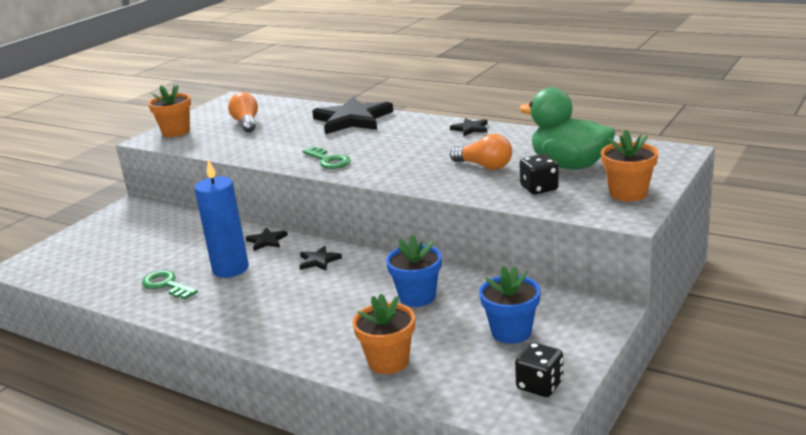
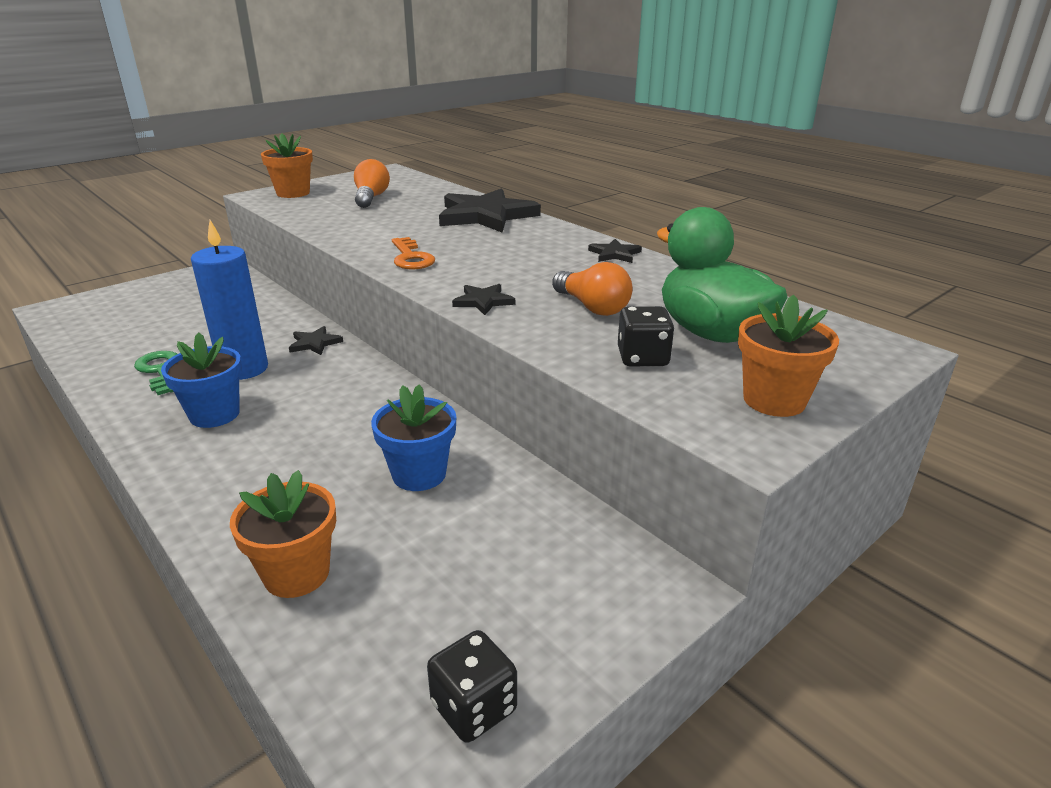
camera: 15 degrees right, 5 degrees up
black star [299,246,342,271] -> black star moved to [452,284,515,315]
green key [303,147,351,169] -> orange key [392,237,435,269]
blue flower pot [479,266,541,344] -> blue flower pot moved to [161,332,242,428]

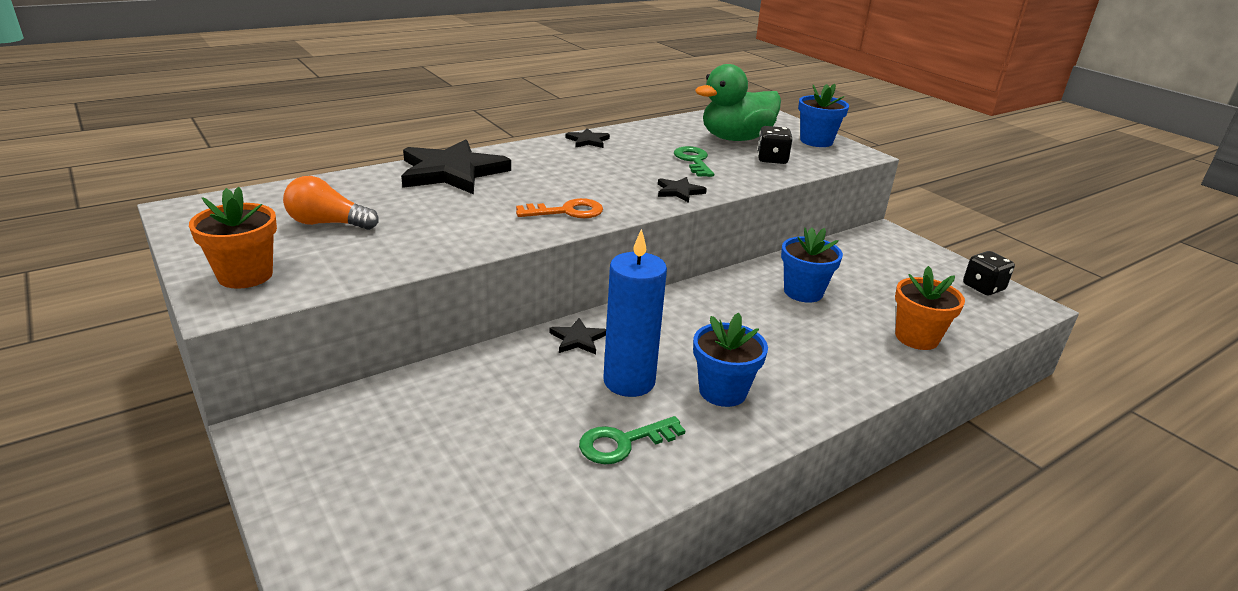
camera: 85 degrees left, 0 degrees up
orange light bulb [552,262,632,316] -> green key [674,146,714,177]
orange flower pot [738,294,839,417] -> blue flower pot [798,84,849,147]

